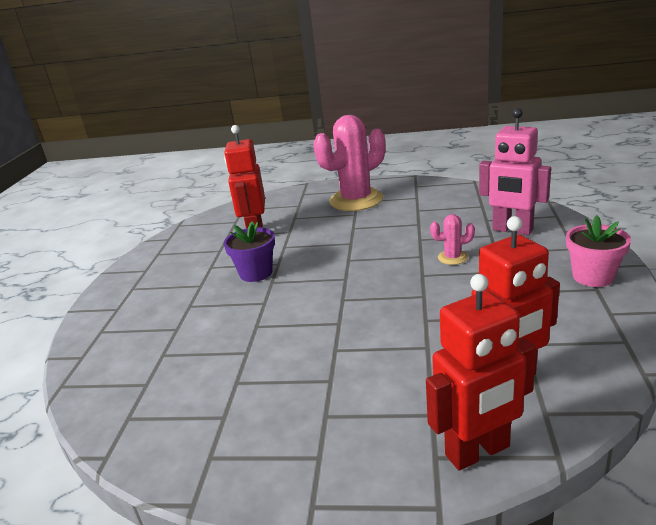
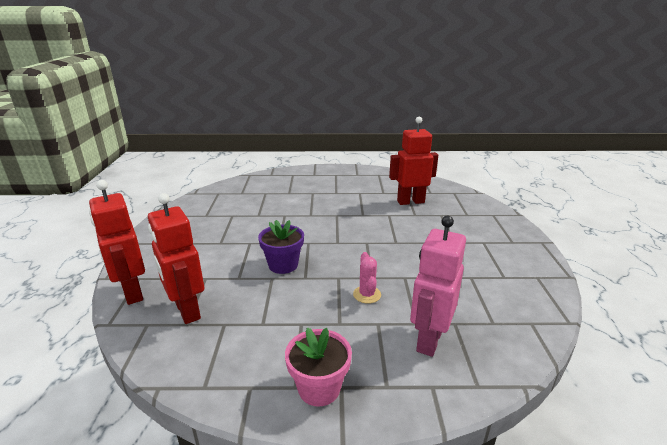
camera: 80 degrees right, 0 degrees up
purple flower pot [224,222,275,282] -> purple flower pot moved to [258,220,304,274]
pink cactus [313,115,385,211] -> none

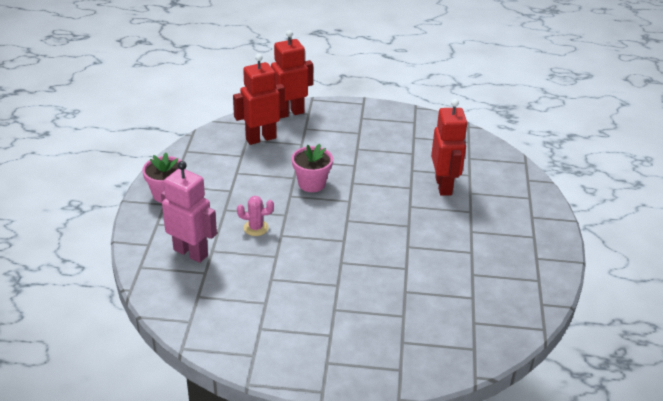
camera: 95 degrees right, 10 degrees up
purple flower pot [258,220,304,274] -> pink flower pot [292,144,333,192]
red robot [389,117,438,205] -> red robot moved to [431,99,468,196]

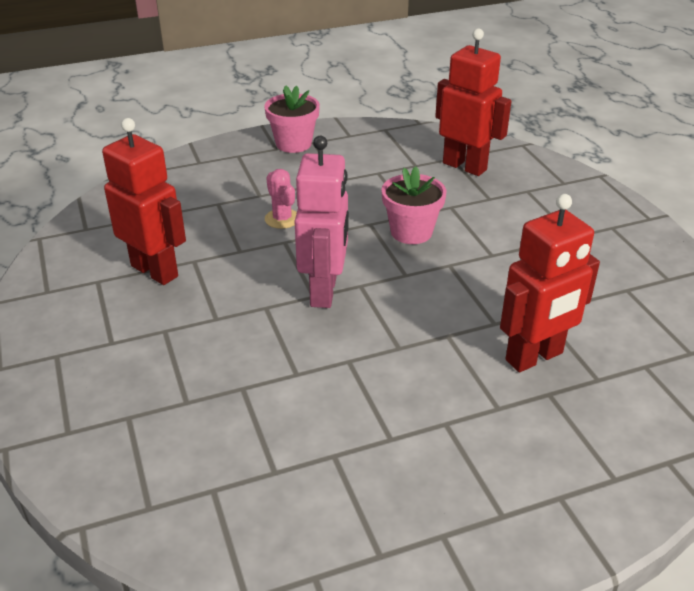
camera: 65 degrees right, 0 degrees up
pink robot [161,161,217,263] -> pink robot moved to [295,136,349,308]
red robot [271,30,313,118] -> red robot moved to [102,118,186,285]

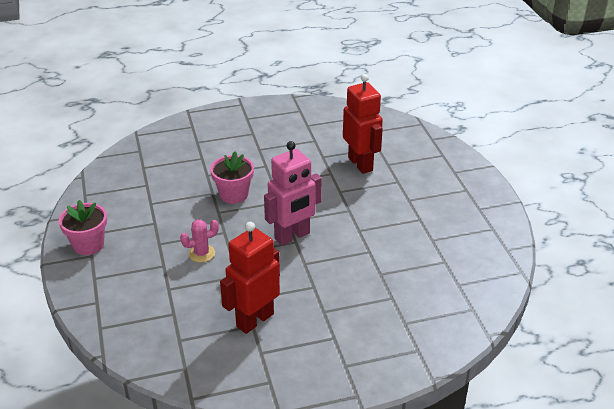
camera: 85 degrees left, 0 degrees up
pink robot [295,136,349,308] -> pink robot turned 135 degrees clockwise [264,141,322,246]
red robot [435,28,511,176] -> none

